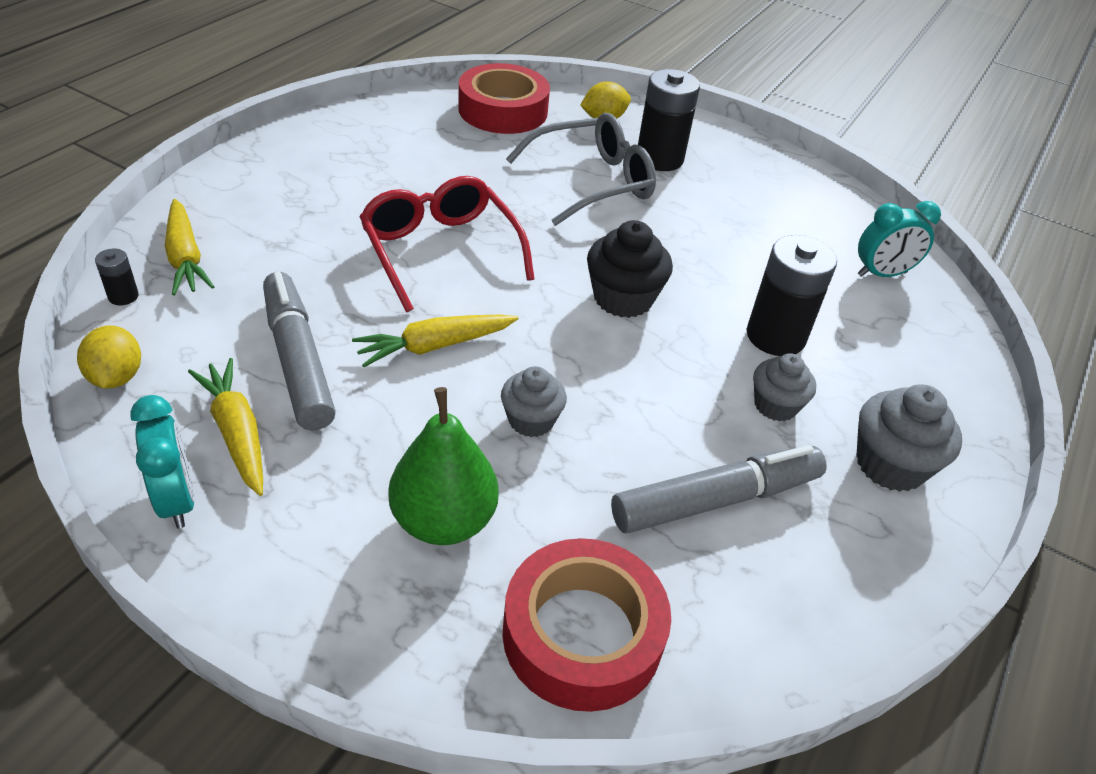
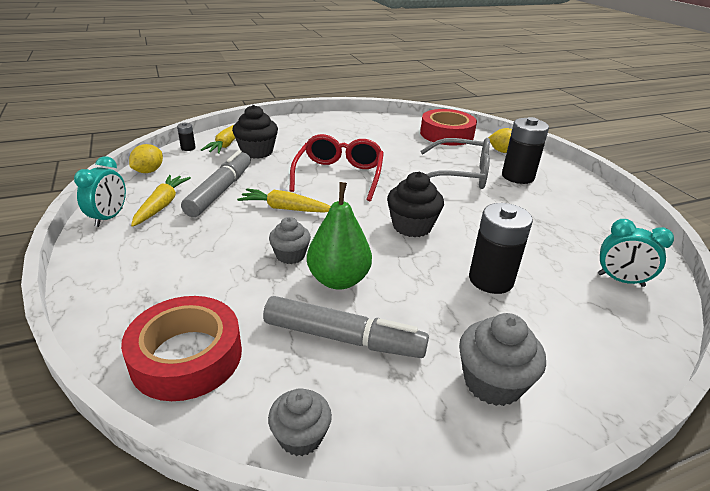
camera: 40 degrees right, 10 degrees down
green pear [388,387,499,545] -> green pear moved to [307,182,372,290]
grey cupcake [753,353,816,422] -> grey cupcake moved to [268,388,332,456]
none -> black cupcake [232,105,278,159]

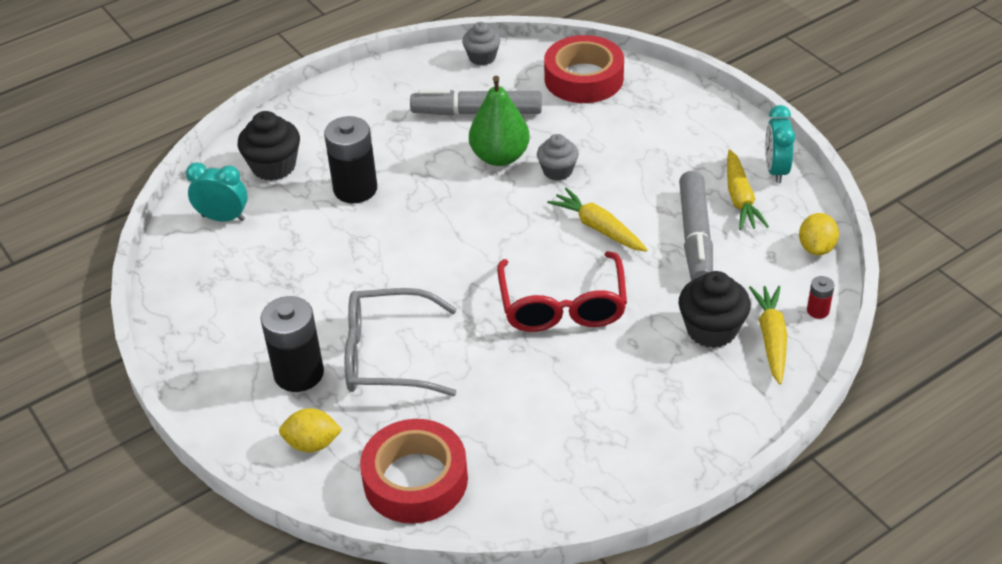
camera: 170 degrees right, 10 degrees up
black battery [177,122,196,151] -> red battery [807,276,834,319]
yellow carrot [237,188,331,213] -> yellow carrot turned 135 degrees counterclockwise [547,188,648,252]
black cupcake [387,172,444,237] -> black cupcake moved to [238,111,300,181]
grey cupcake [459,313,546,406] -> none

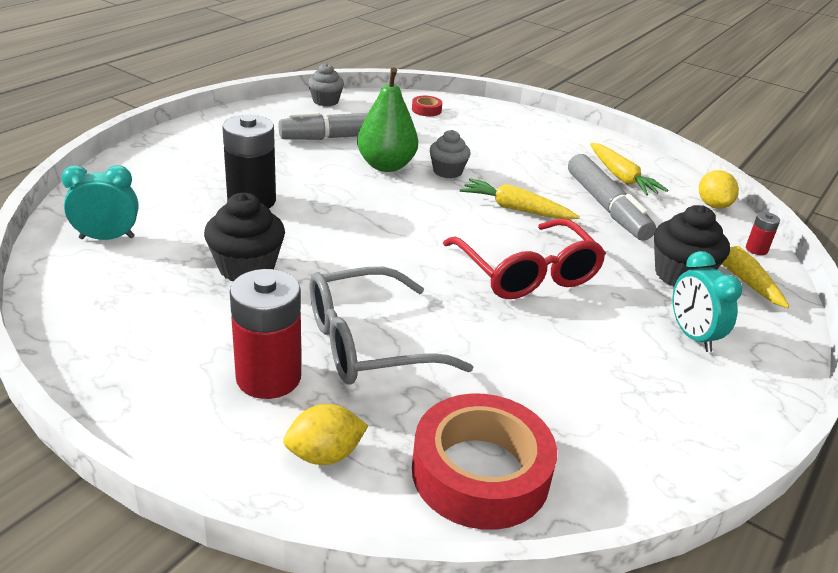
camera: 25 degrees left, 10 degrees down
black cupcake [238,111,300,181] -> black cupcake moved to [204,193,285,281]
black battery [261,296,324,392] -> red battery [230,269,301,399]
red tape [544,35,624,103] -> red tape [412,96,442,116], size x0.41
turquoise clock [765,105,795,183] -> turquoise clock moved to [672,251,742,352]

